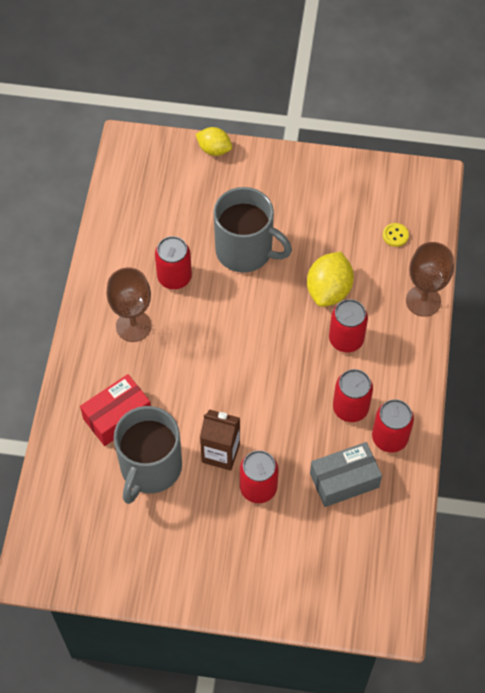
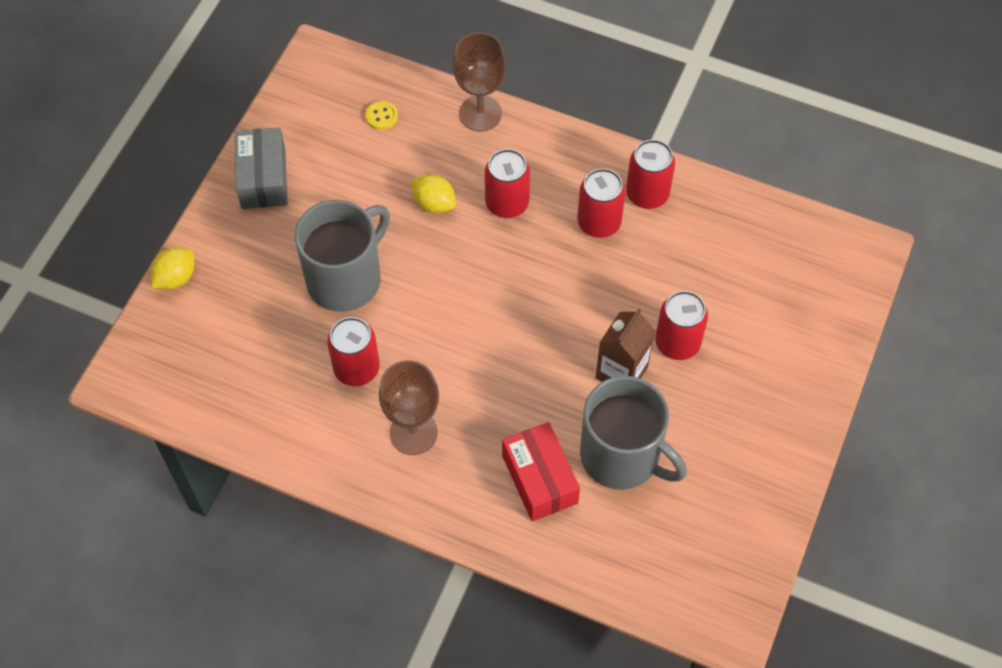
camera: 75 degrees left, 0 degrees up
yellow lemon [307,252,354,307] -> yellow lemon [411,174,456,214], size x0.65
grey box [310,442,382,507] -> grey box moved to [235,127,287,209]

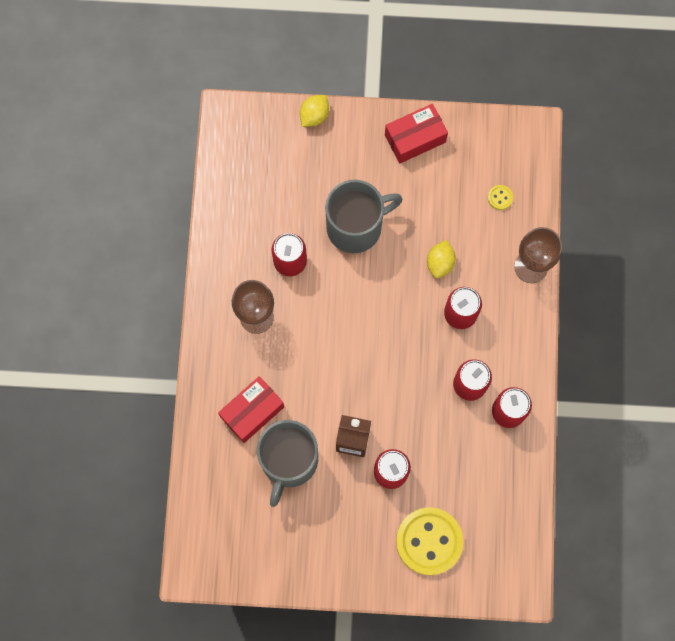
camera: 70 degrees right, 15 degrees up
yellow lemon [151,248,194,290] -> yellow lemon turned 75 degrees counterclockwise [300,95,329,127]
grey box [235,127,287,209] -> red box [385,104,448,163]
grey mug [295,200,390,312] -> grey mug turned 45 degrees counterclockwise [325,180,402,253]
none -> yellow button [396,507,463,575]

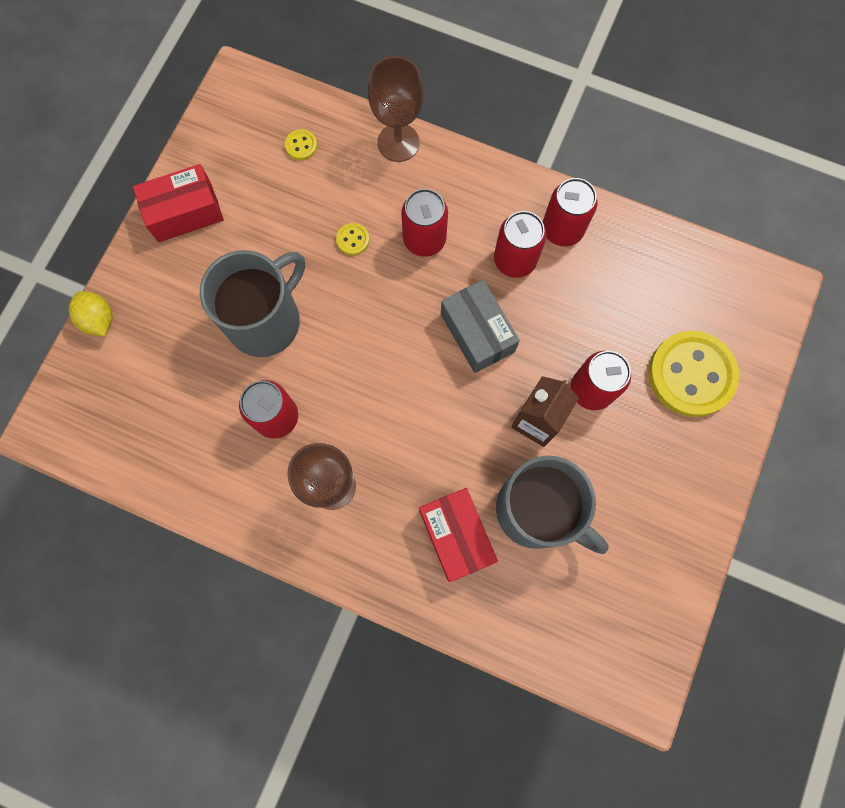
camera: 70 degrees left, 0 degrees up
grey mug [325,180,402,253] -> grey mug turned 45 degrees clockwise [200,250,305,357]
red box [385,104,448,163] -> red box turned 75 degrees clockwise [133,164,224,242]
yellow lemon [427,240,456,279] -> yellow button [336,223,369,255]
none -> grey box [441,280,520,373]

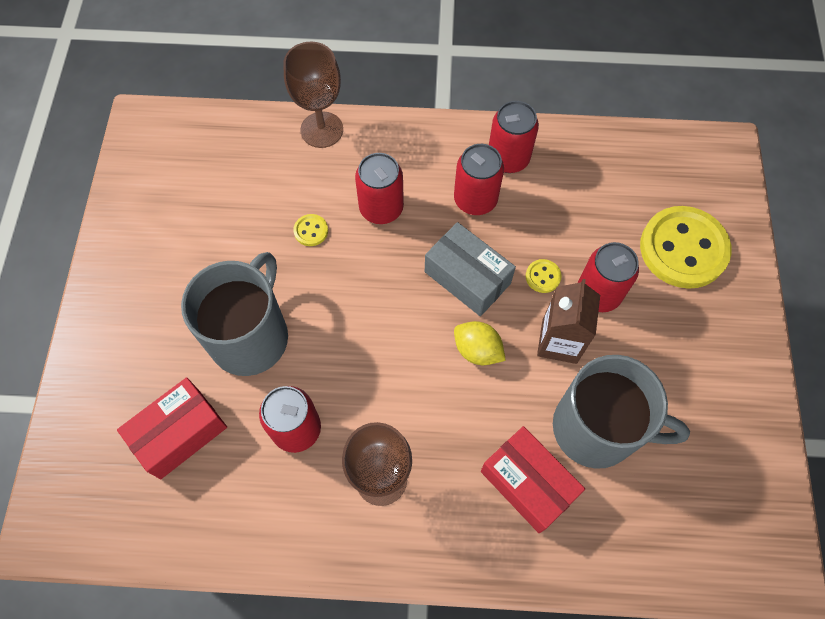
camera: 20 degrees left, 10 degrees down
yellow lemon [69,291,112,336] -> yellow lemon moved to [454,321,506,365]
red box [133,164,224,242] -> red box moved to [117,377,227,479]
yellow button [285,129,317,160] -> yellow button moved to [526,259,562,293]

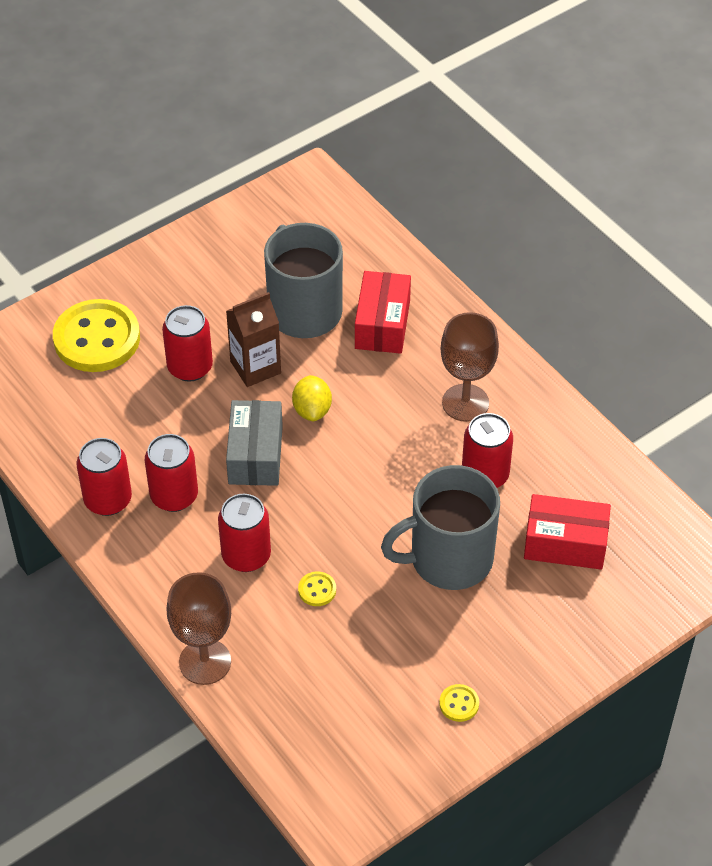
camera: 130 degrees left, 15 degrees down
yellow button [526,259,562,293] -> yellow button moved to [439,684,479,722]

